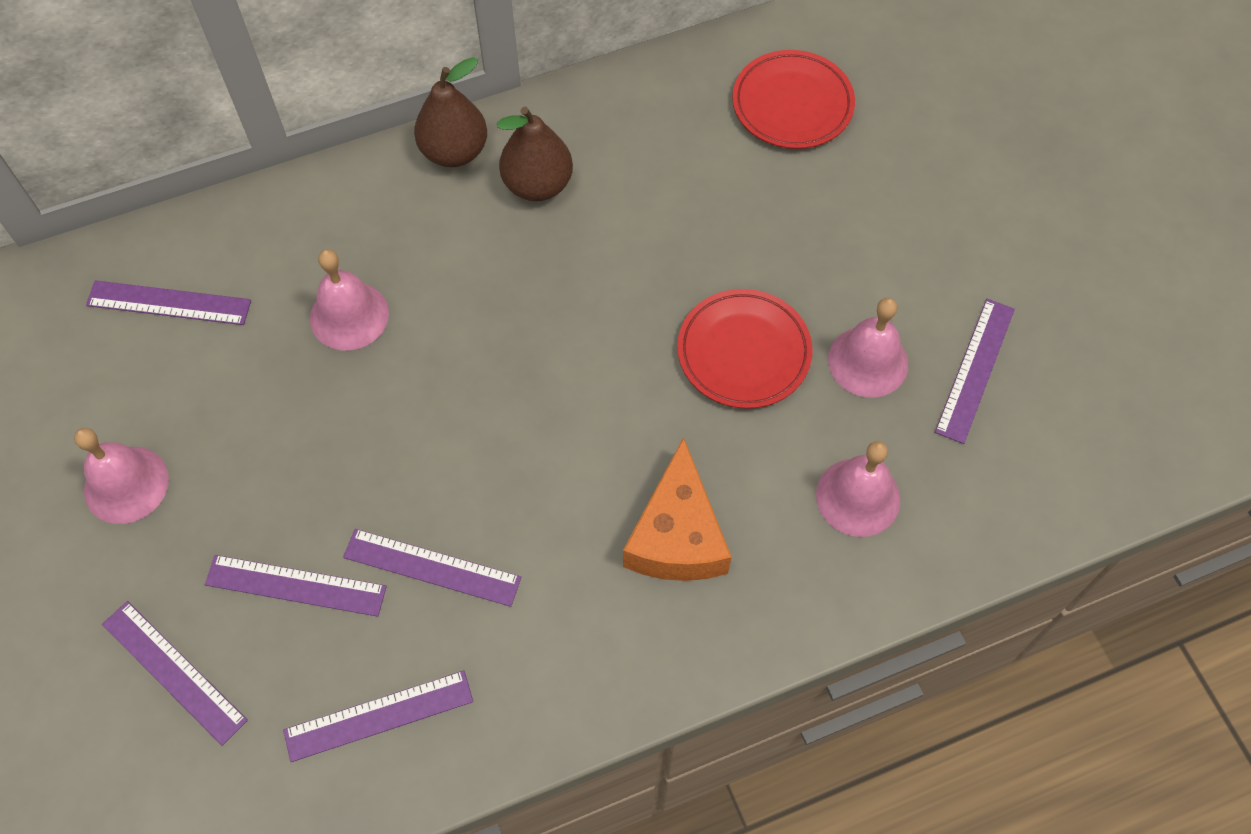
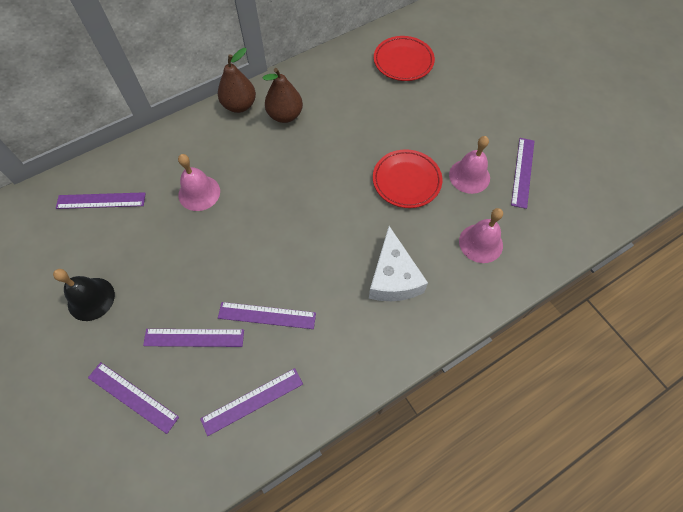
camera: 10 degrees left, 0 degrees up
pink bell [74,428,169,524] -> black bell [53,269,115,321]
orange cheese [623,437,732,581] -> white cheese [369,226,428,301]

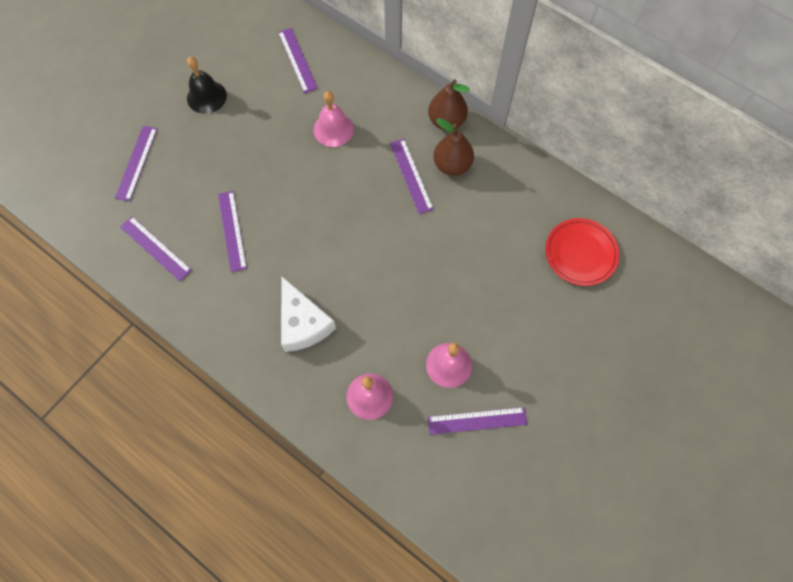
camera: 70 degrees right, 5 degrees up
purple ruler [143,329,244,347] -> purple ruler moved to [390,139,434,214]
white cheese [369,226,428,301] -> white cheese turned 90 degrees counterclockwise [281,276,336,352]
red plate [373,149,442,208] -> none

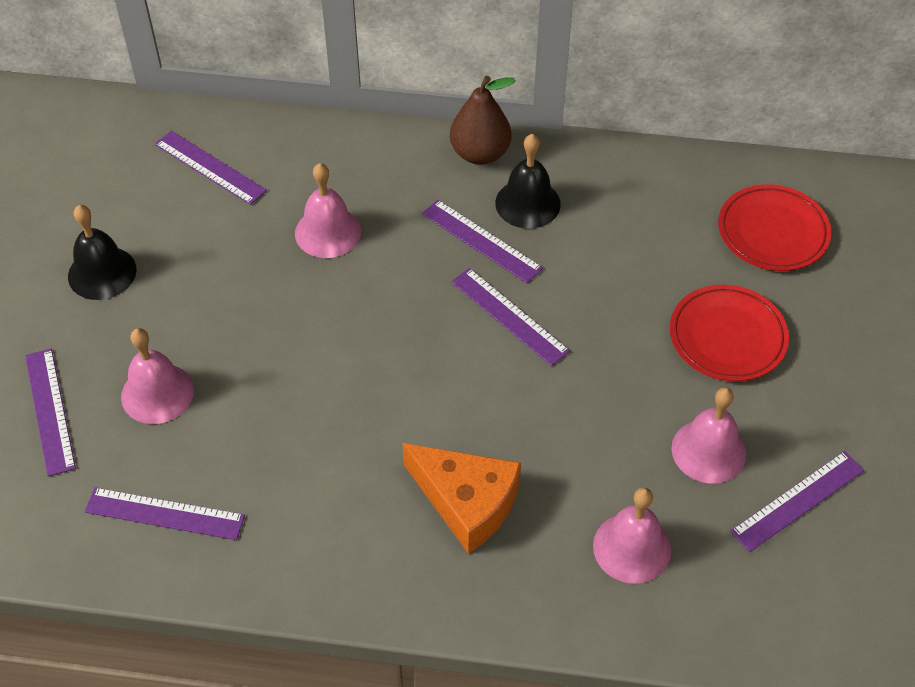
camera: 30 degrees left, 15 degrees down
purple ruler [218,191,247,272] -> purple ruler moved to [451,268,570,366]
white cheese [281,276,336,352] -> orange cheese [403,443,521,554]
brown pear [433,118,474,176] -> black bell [495,134,561,229]
none -> pink bell [121,328,194,424]
none -> red plate [670,284,789,381]

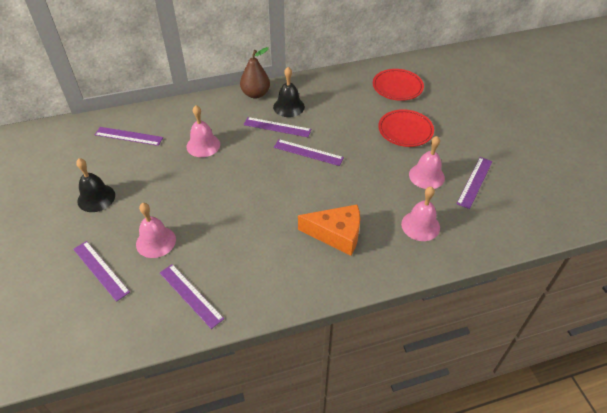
camera: 25 degrees left, 5 degrees down
purple ruler [85,487,245,540] -> purple ruler turned 60 degrees clockwise [160,264,224,329]

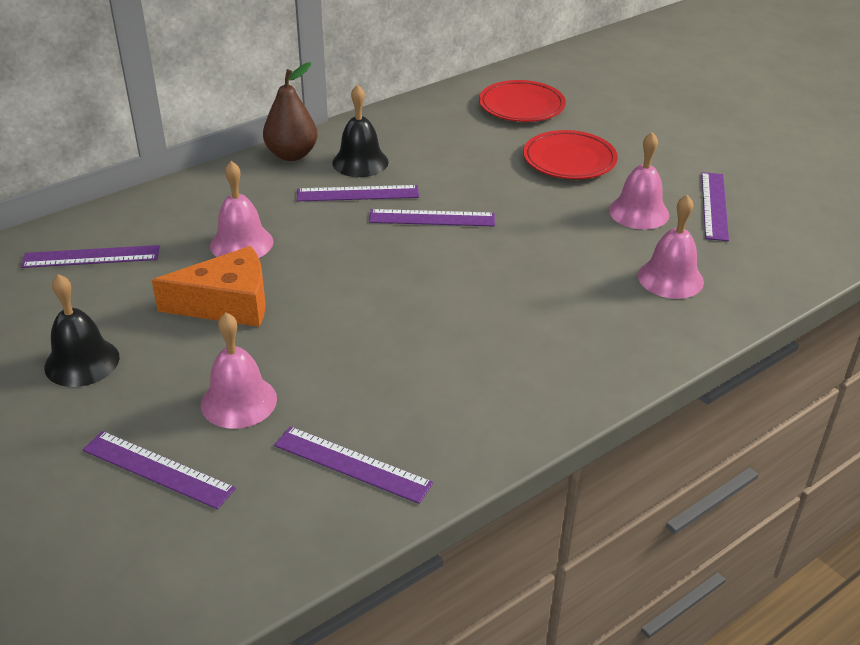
camera: 20 degrees left, 10 degrees down
orange cheese [298,204,360,256] -> orange cheese moved to [152,246,266,327]

